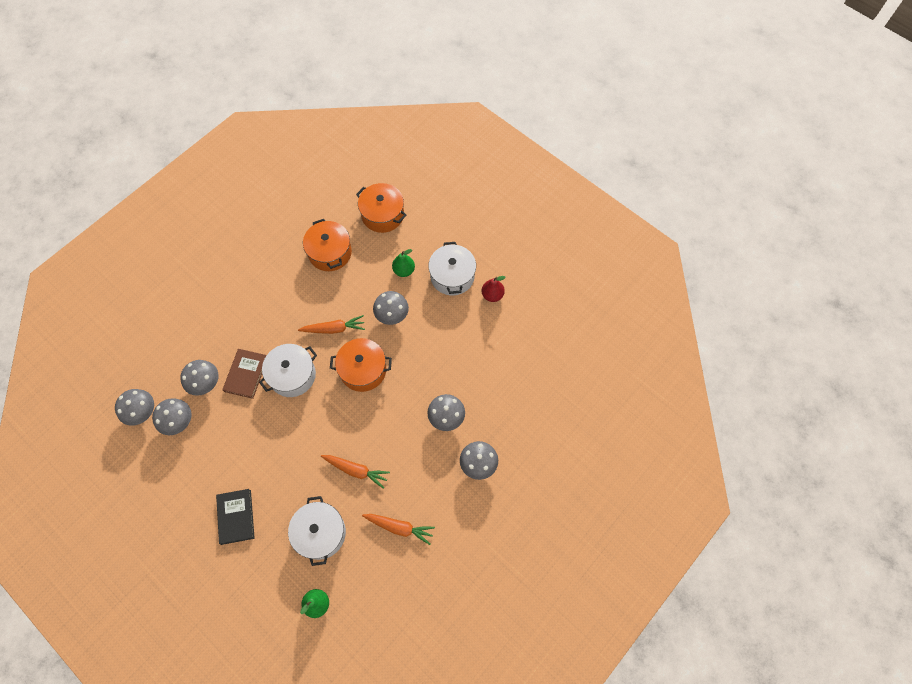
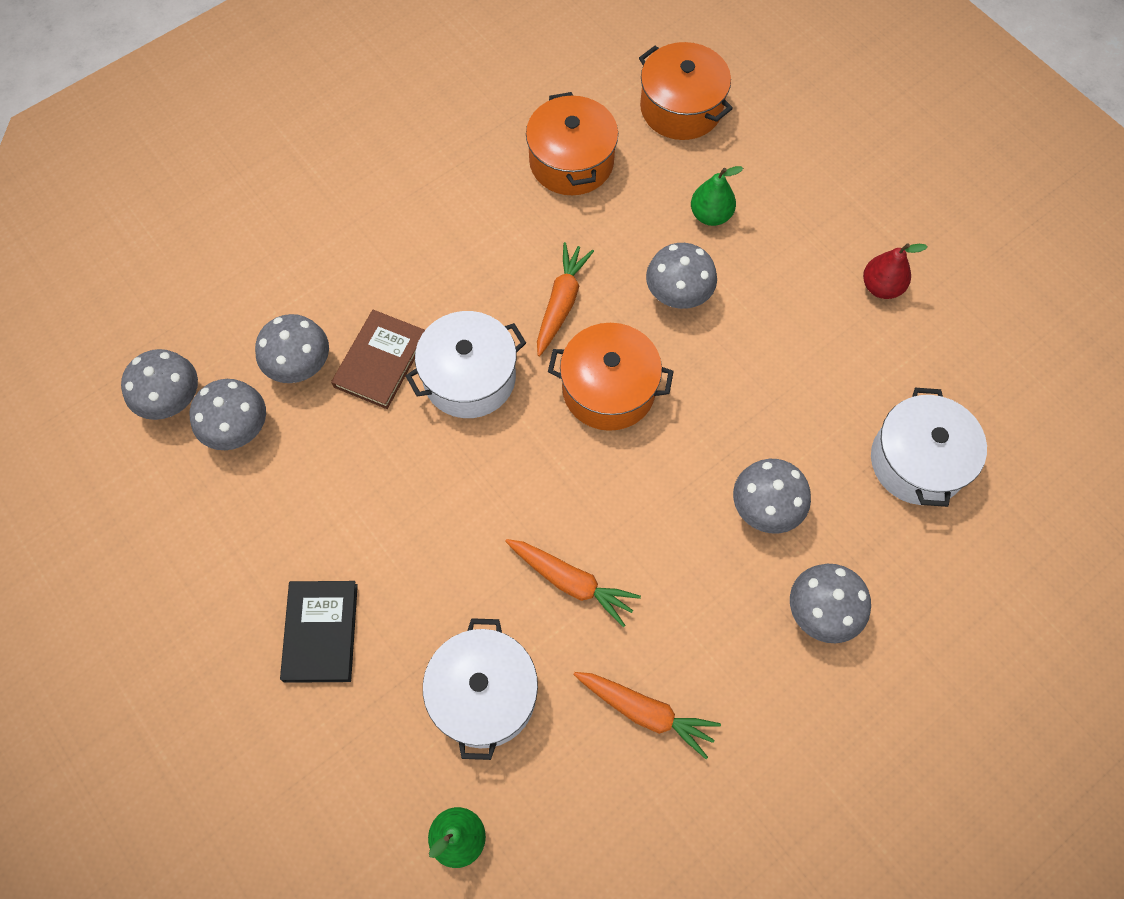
camera: 10 degrees right, 0 degrees up
orange carrot [298,315,365,334] -> orange carrot turned 75 degrees counterclockwise [537,242,594,356]
white pot [428,242,476,295] -> white pot moved to [871,388,987,507]

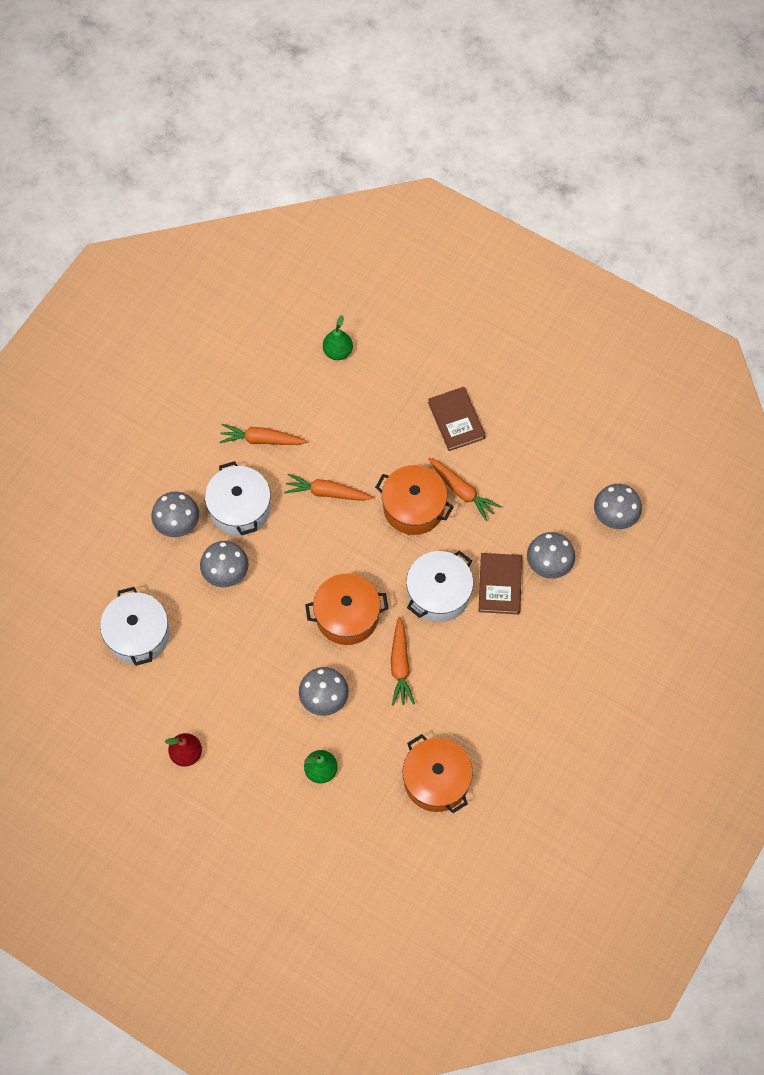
camera: 160 degrees right, 0 degrees up
grey mushroom [190,379,266,450] -> none
black book [280,581,358,683] -> brown book [428,387,486,451]
white pot [423,618,538,760] -> white pot moved to [205,461,271,536]
orange pot [639,42,733,140] -> orange pot moved to [375,465,454,535]
none -> orange carrot [428,458,501,521]

